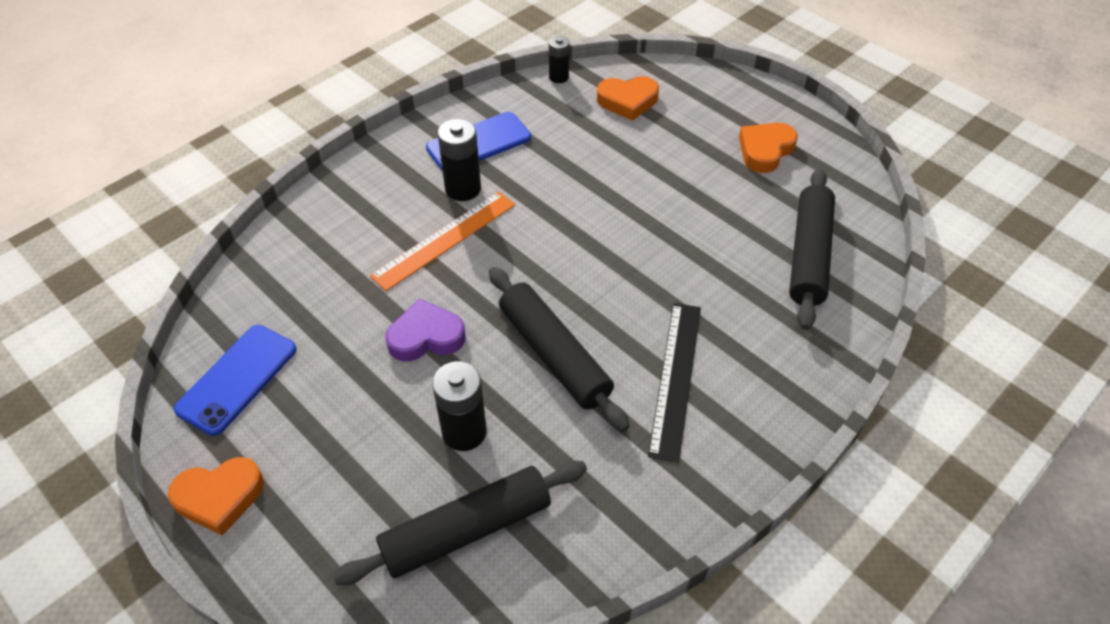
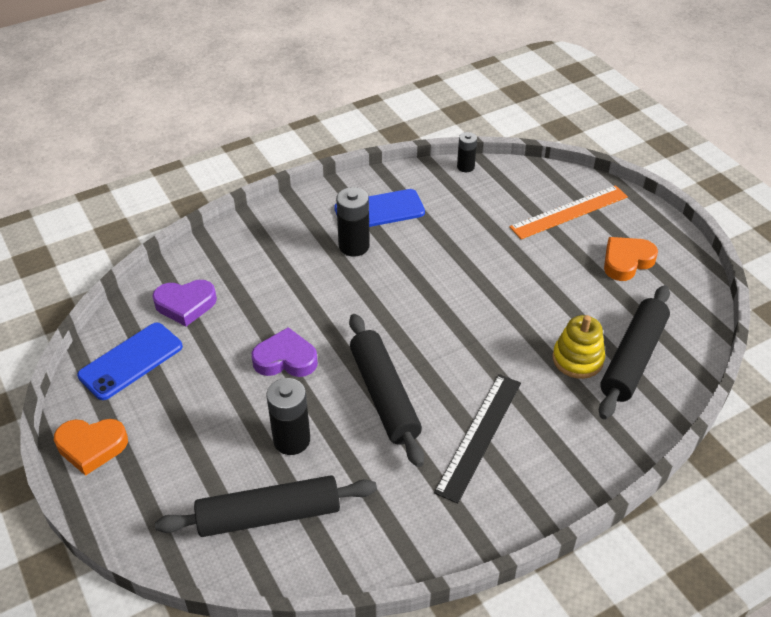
camera: 15 degrees right, 5 degrees down
orange ruler [370,192,515,291] -> orange ruler moved to [509,185,628,239]
orange heart [597,76,659,121] -> none
none -> purple heart [152,280,217,326]
none -> yellow stacking toy [552,315,605,379]

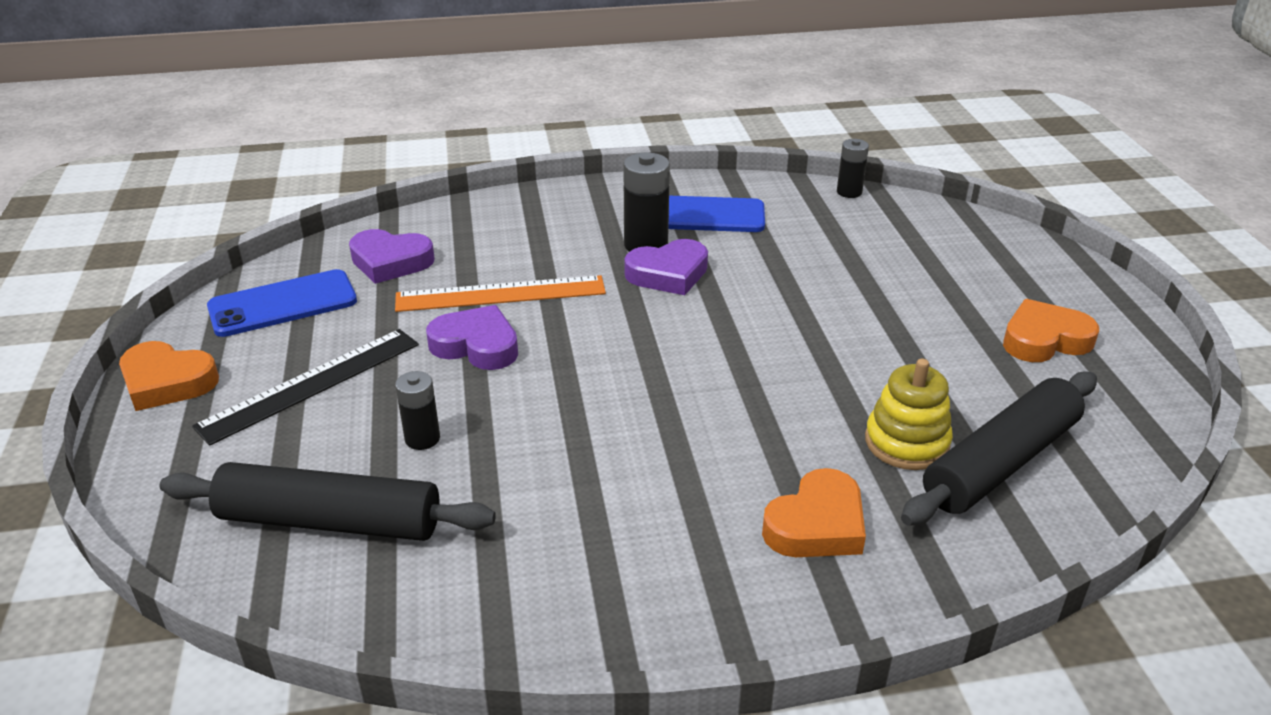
camera: 20 degrees right, 10 degrees down
black battery [266,378,310,455] -> black battery [395,371,440,450], size x0.62
black rolling pin [349,314,424,467] -> none
black ruler [434,374,521,504] -> black ruler moved to [192,329,419,446]
orange ruler [509,185,628,239] -> orange ruler moved to [395,275,606,312]
none -> purple heart [624,239,708,295]
none -> orange heart [762,468,866,557]

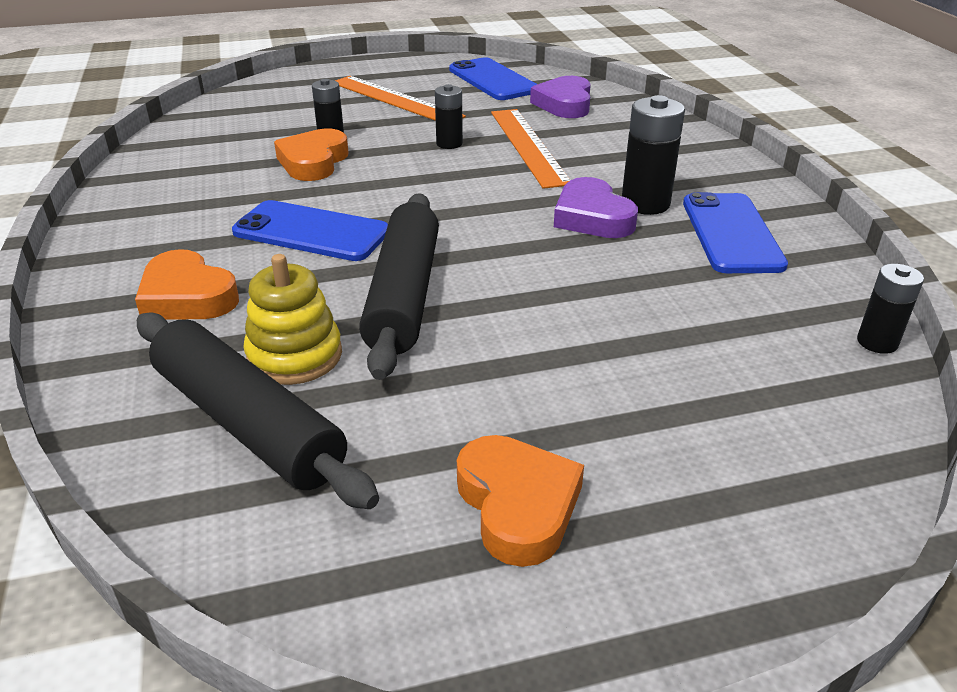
camera: 85 degrees right, 0 degrees up
orange heart [119,341,219,411] -> orange heart moved to [274,129,349,181]
black rolling pin [160,462,496,541] -> black rolling pin moved to [359,193,439,380]
black ruler [192,329,419,446] -> orange ruler [335,76,466,121]
purple heart [426,305,518,370] -> black battery [435,84,463,149]
none -> blue phone [232,200,388,261]

